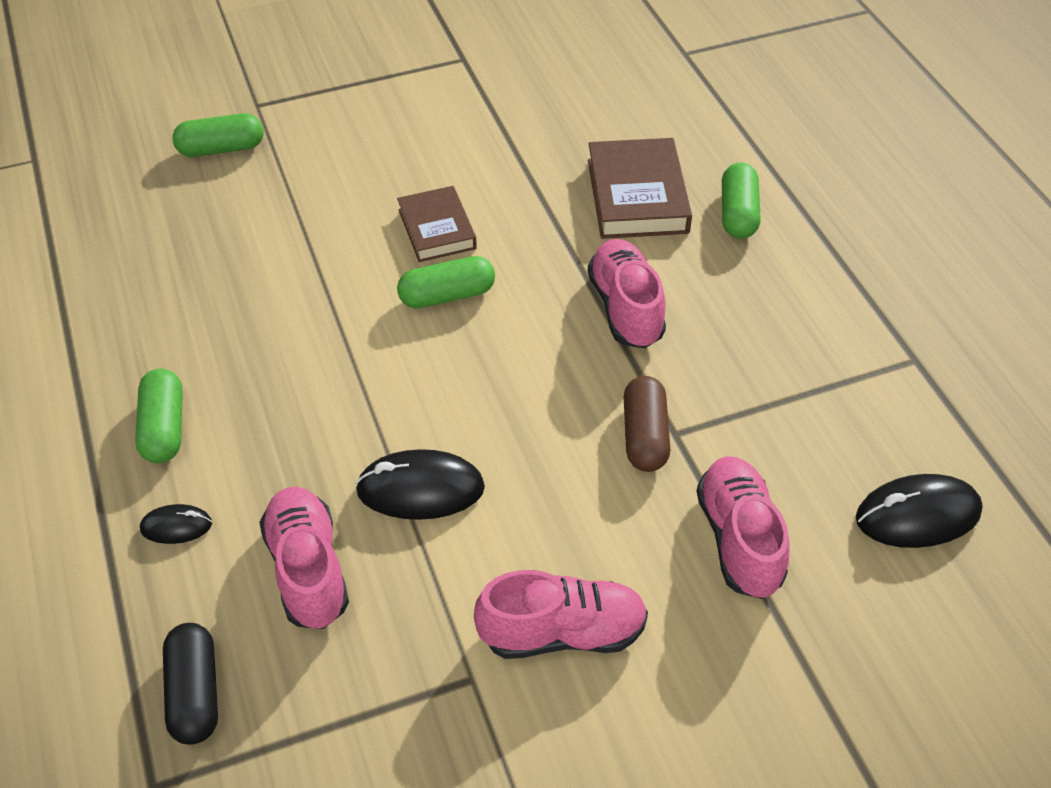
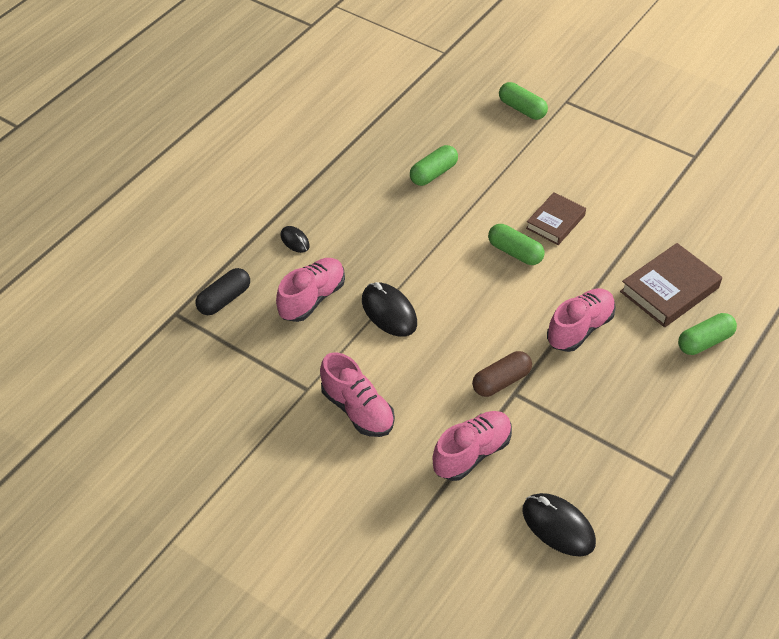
camera: 55 degrees right, 0 degrees up
green capsule [135,369,183,463] -> green capsule moved to [410,145,458,186]

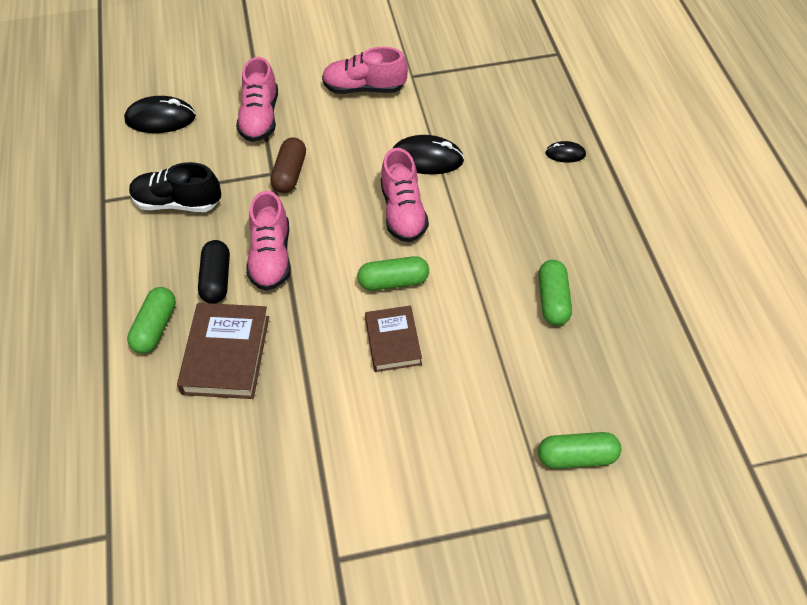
camera: 135 degrees right, 5 degrees up
black capsule [195,268,250,315] -> black capsule moved to [198,240,230,304]
pink shoe [276,258,345,322] -> pink shoe moved to [381,148,429,242]
none -> black shoe [129,162,221,212]

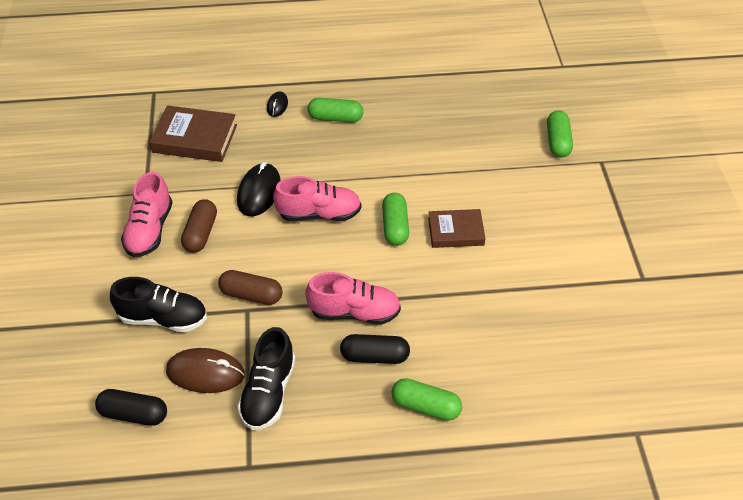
camera: 85 degrees left, 5 degrees down
black mouse [124,96,196,133] -> black capsule [95,389,167,426]
brown book [177,303,269,399] -> brown book moved to [150,105,237,162]
pink shoe [236,57,278,142] -> black shoe [110,277,207,332]
green capsule [538,260,572,326] -> green capsule moved to [308,98,363,123]
none -> brown mouse [166,348,245,393]
none -> brown capsule [181,199,217,253]

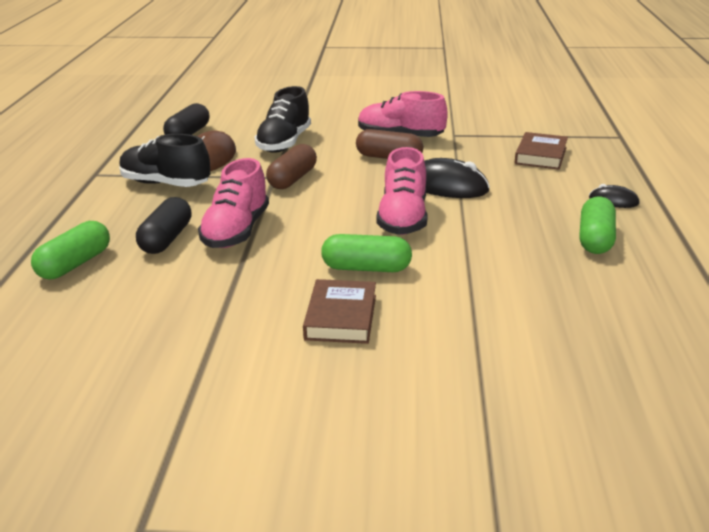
camera: 100 degrees right, 20 degrees down
brown book [150,105,237,162] -> brown book [515,132,568,169], size x0.66
green capsule [547,110,573,157] -> none

